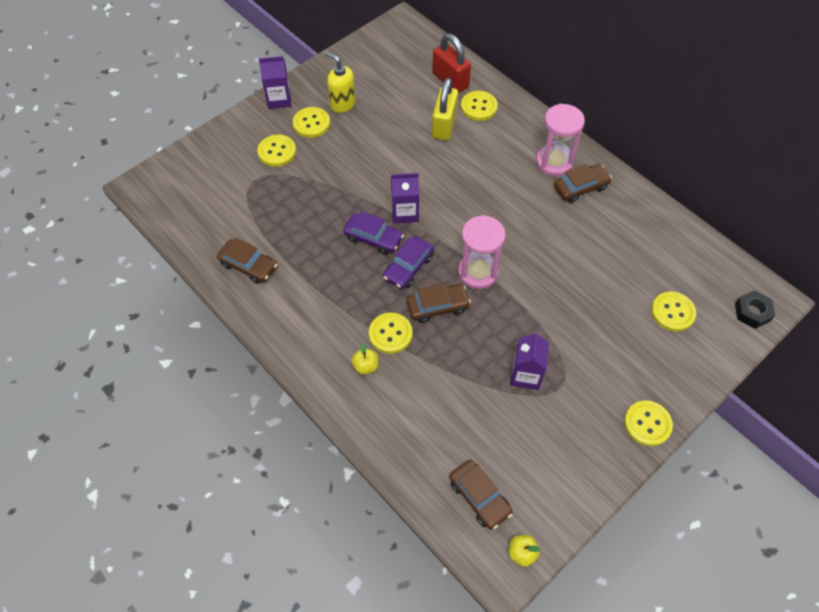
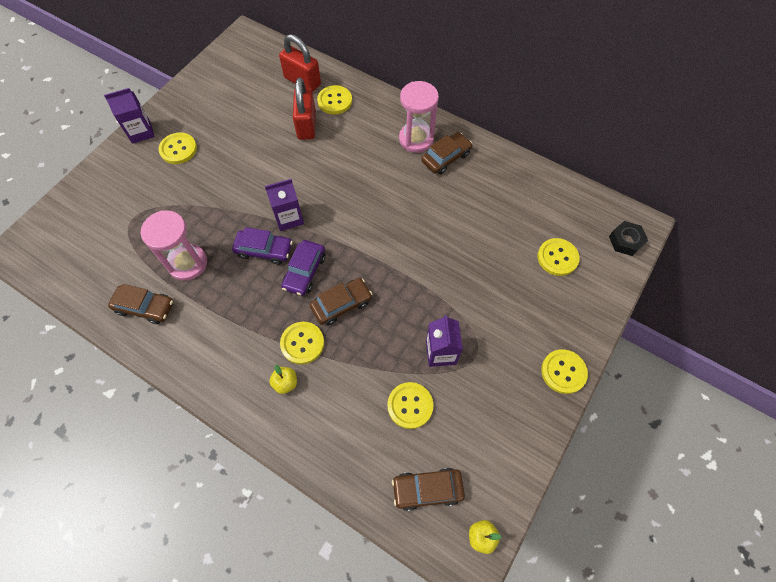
camera: 15 degrees left, 5 degrees up
yellow button [257,135,296,167] -> yellow button moved to [387,382,433,429]
yellow soap dispenser [325,52,355,113] -> none
yellow padlock [432,78,458,141] -> red padlock [293,78,316,140]
brown car [449,460,513,530] -> brown car turned 135 degrees clockwise [392,468,465,511]
pink hourglass [458,215,506,289] -> pink hourglass moved to [141,210,207,281]

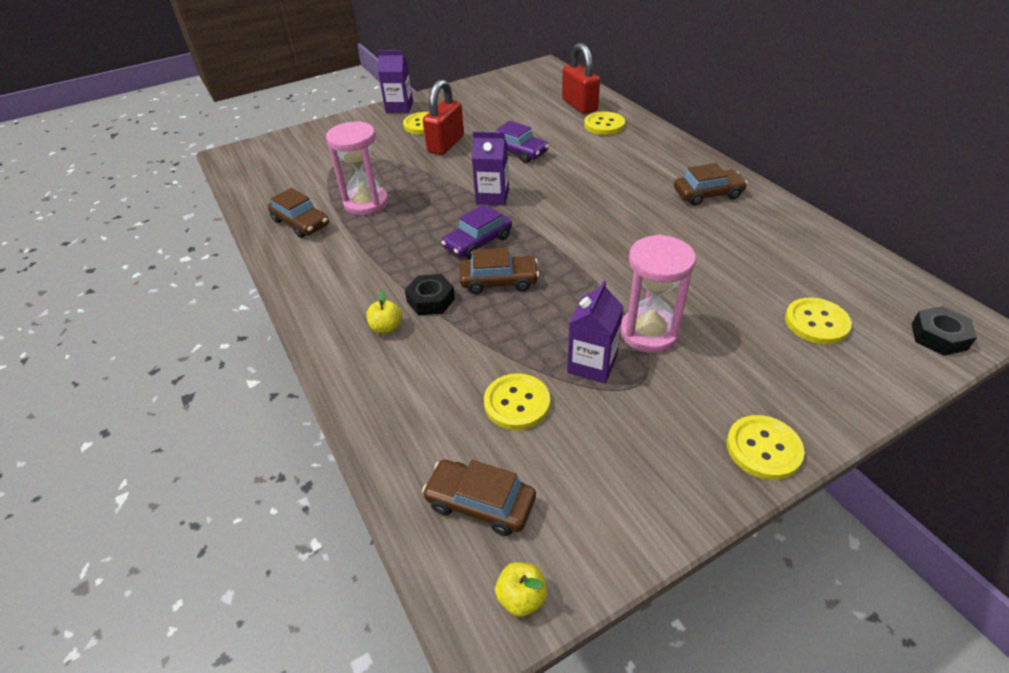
camera: 30 degrees right, 20 degrees down
purple car [232,227,293,265] -> purple car moved to [496,121,549,163]
yellow button [280,322,324,365] -> black nut [405,274,455,315]
red padlock [293,78,316,140] -> red padlock moved to [423,79,464,155]
pink hourglass [399,81,439,153] -> pink hourglass moved to [620,234,696,353]

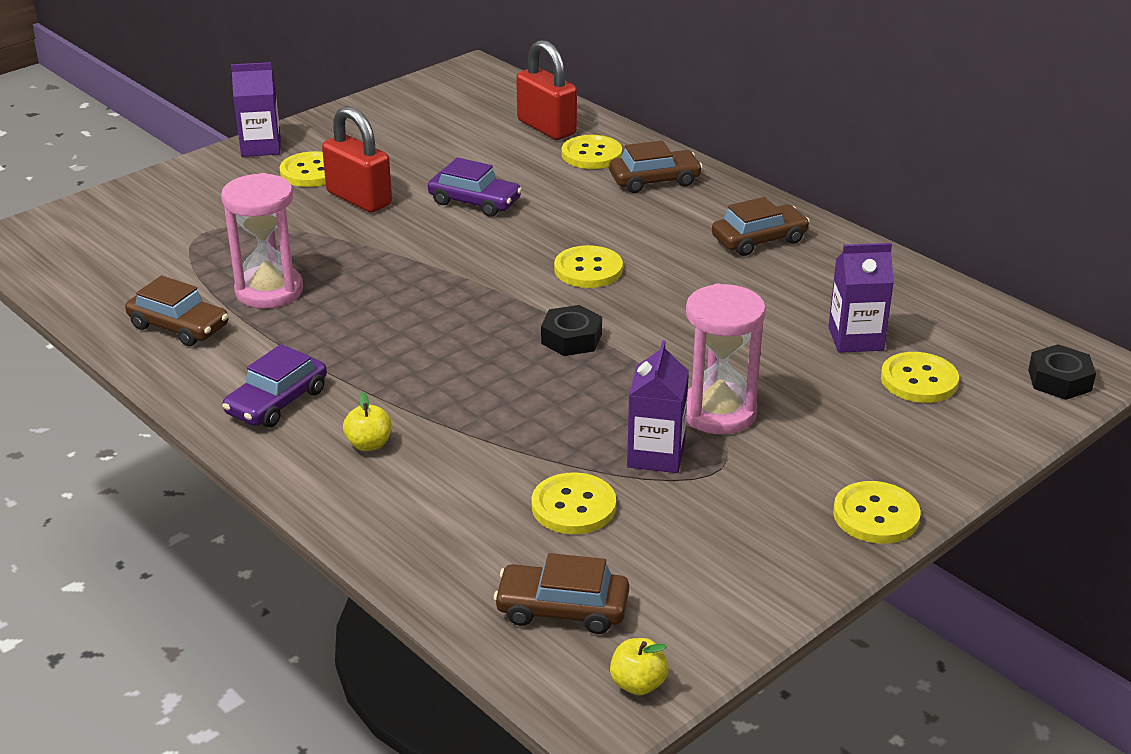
camera: 15 degrees left, 10 degrees down
black nut [405,274,455,315] -> black nut moved to [541,305,602,356]
red padlock [423,79,464,155] -> red padlock turned 60 degrees counterclockwise [322,106,392,213]
purple car [441,204,512,259] -> purple car moved to [222,344,327,428]
brown car [460,248,539,294] -> brown car moved to [609,141,703,193]
purple carton [472,132,509,206] -> purple carton moved to [829,243,894,353]
none -> yellow button [554,245,623,288]

